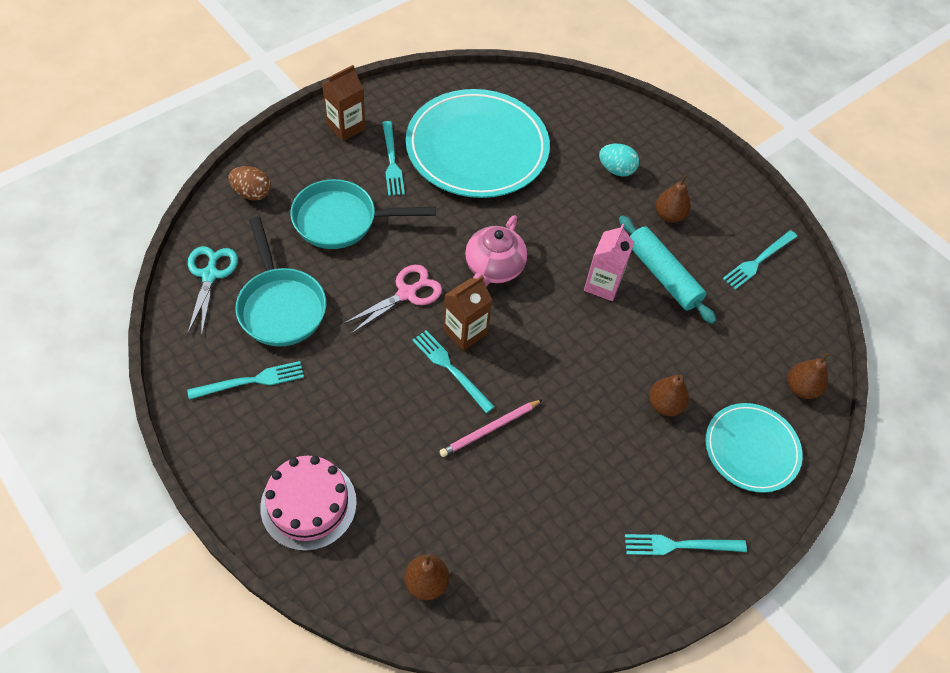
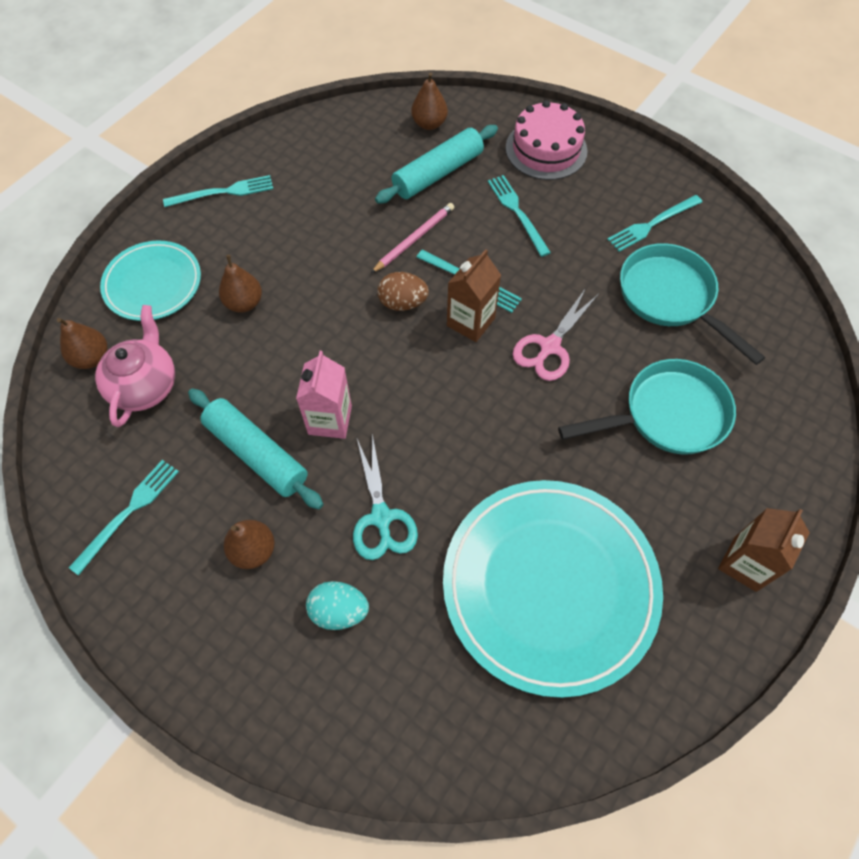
camera: 170 degrees right, 5 degrees up
turquoise scissors [187,246,238,335] -> turquoise scissors moved to [353,434,418,560]
brown egg [228,166,271,201] -> brown egg moved to [377,272,429,311]
turquoise fork [382,121,405,196] -> turquoise fork moved to [488,175,551,257]
pink teapot [465,215,527,286] -> pink teapot moved to [95,305,175,427]
none -> turquoise rolling pin [375,125,498,204]

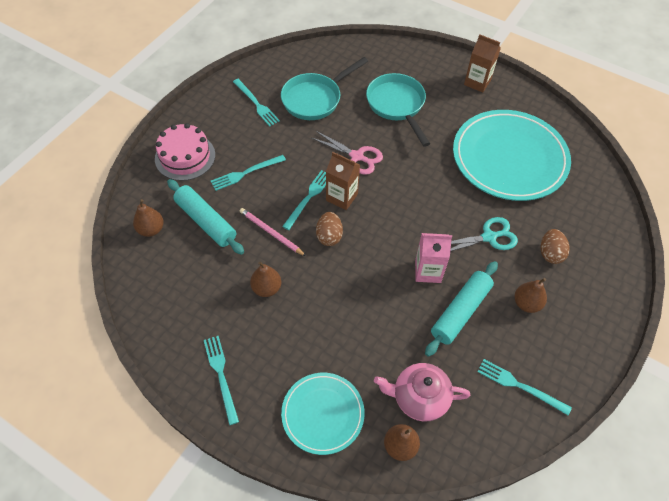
camera: 95 degrees left, 5 degrees down
brown pear [219,254,262,313] -> brown pear moved to [250,262,281,297]
turquoise egg [306,581,369,630] -> brown egg [541,229,570,264]

